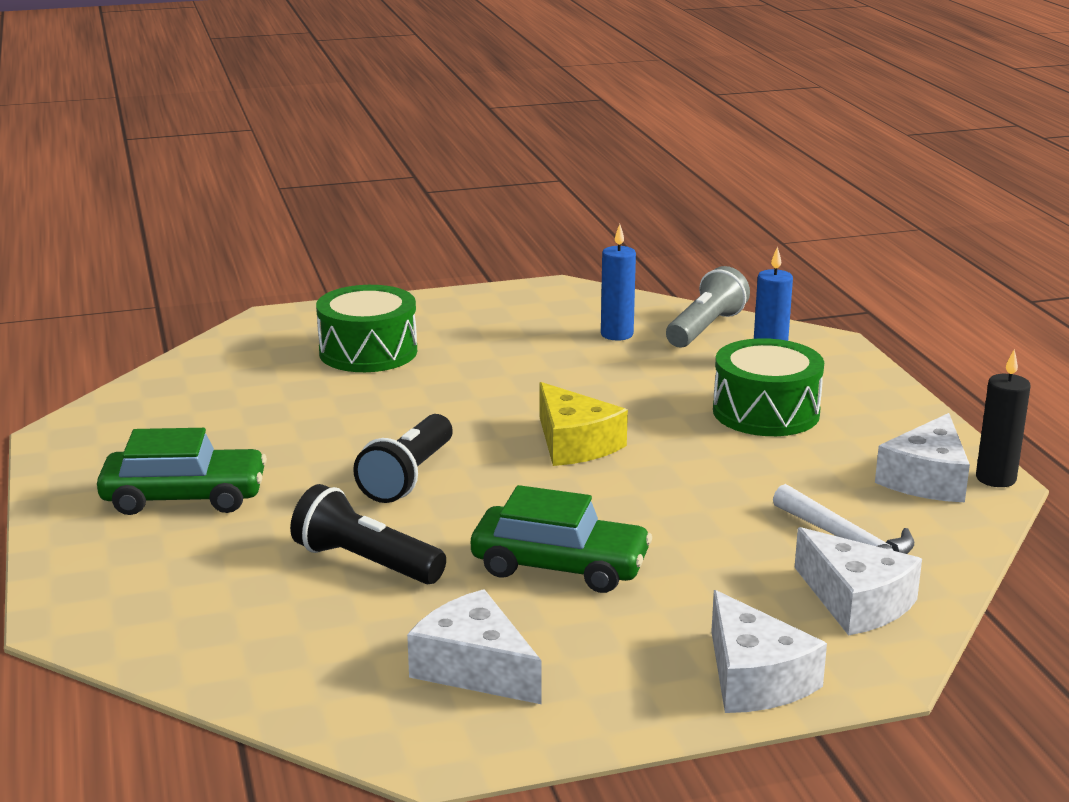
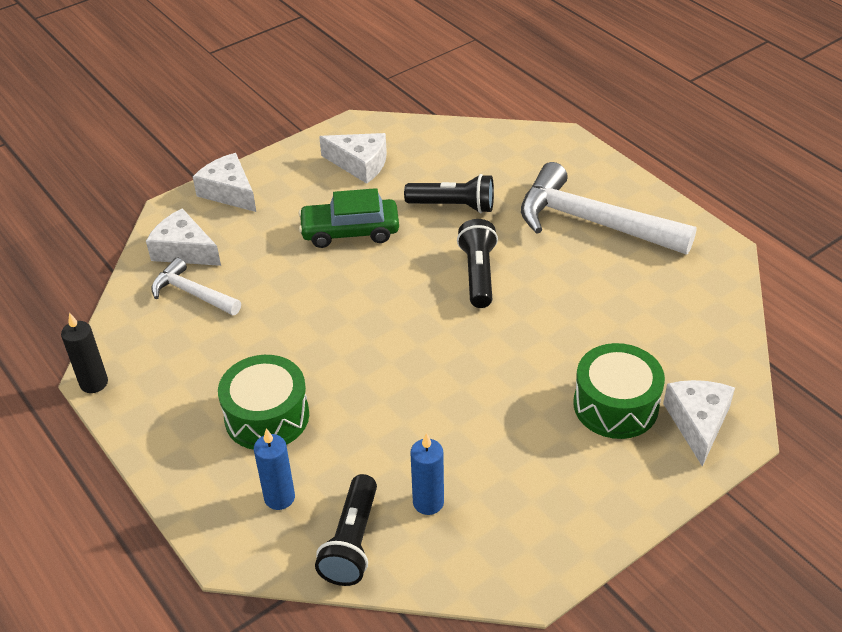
camera: 160 degrees right, 20 degrees up
green car [97,428,267,515] -> white hammer [521,162,697,255]
yellow cheese [540,382,628,466] -> none
grey flashlight [666,266,750,347] -> black flashlight [315,474,377,586]
white cheese [875,413,970,502] -> white cheese moved to [663,380,735,467]

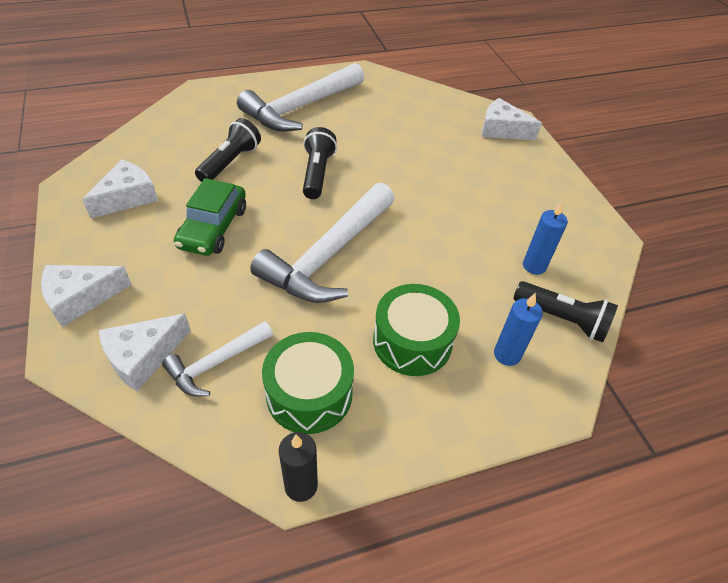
camera: 75 degrees left, 5 degrees up
black flashlight [457,219,498,308] -> black flashlight turned 75 degrees clockwise [303,127,337,199]
green drum [574,343,665,439] -> green drum moved to [262,332,354,434]
none -> white hammer [250,182,395,303]

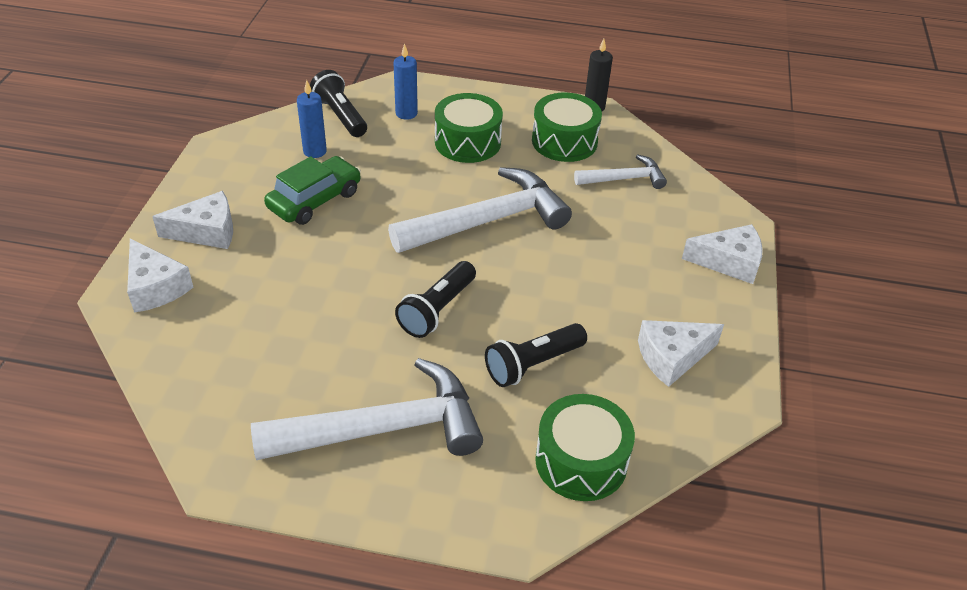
camera: 150 degrees left, 5 degrees down
white cheese [99,313,191,391] -> white cheese moved to [152,191,233,249]
green car [174,178,246,256] -> green car moved to [264,156,361,225]
none -> green drum [535,394,635,501]

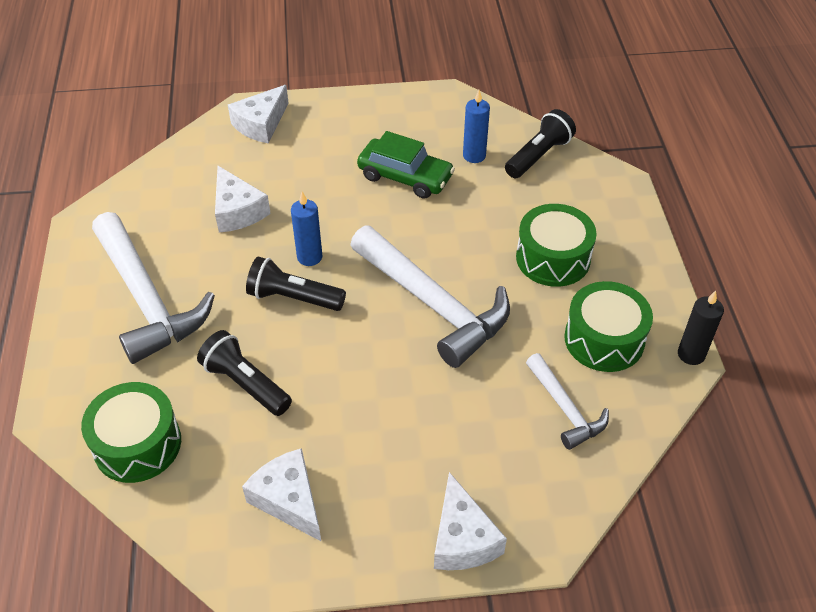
camera: 75 degrees right, 5 degrees up
white cheese [152,191,233,249] -> white cheese moved to [215,166,271,233]
blue candle [394,43,418,120] -> blue candle moved to [291,192,322,266]

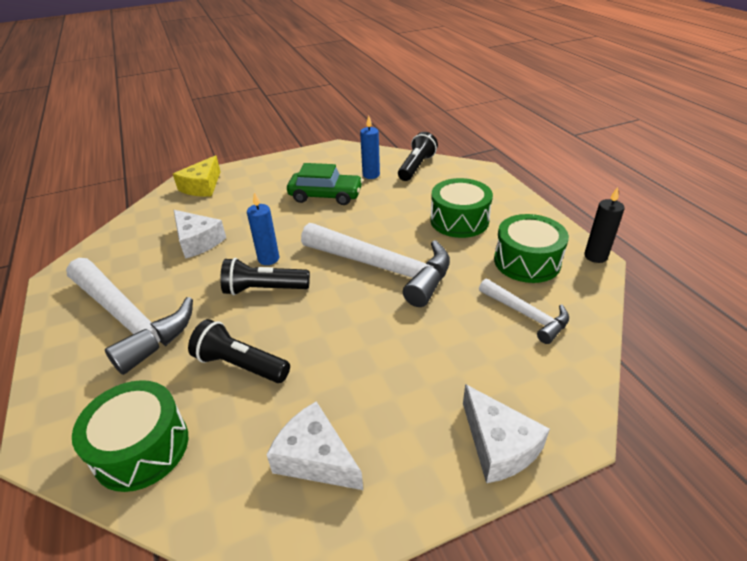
camera: 15 degrees left, 10 degrees down
white cheese [228,85,289,144] -> yellow cheese [173,155,221,197]

